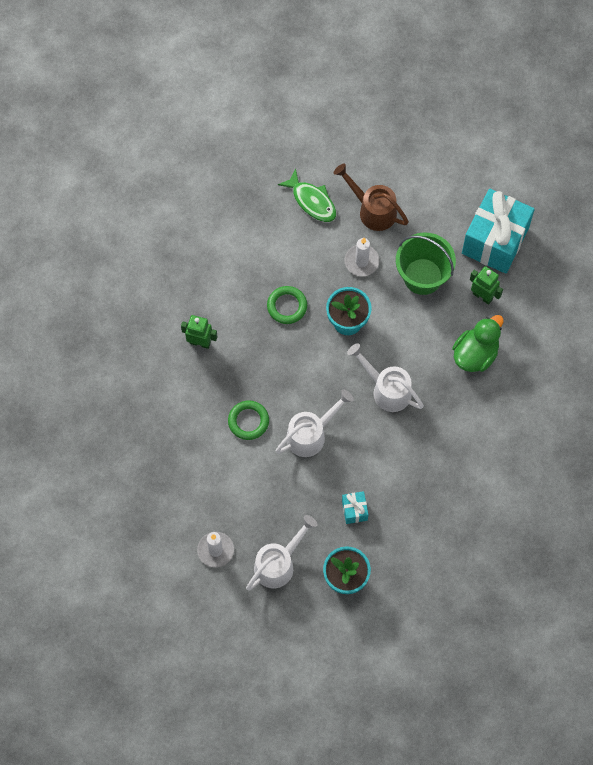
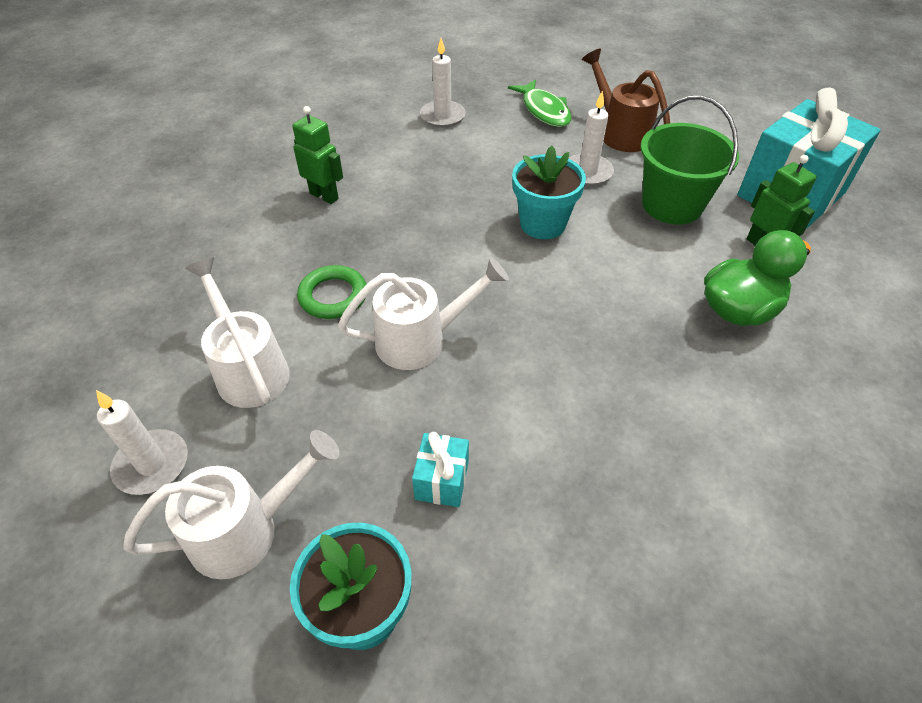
camera: 20 degrees right, 20 degrees down
green ring [267,286,307,324] -> none
white watering can [347,343,424,412] -> white watering can moved to [185,257,290,408]
none -> white candle [420,38,466,128]

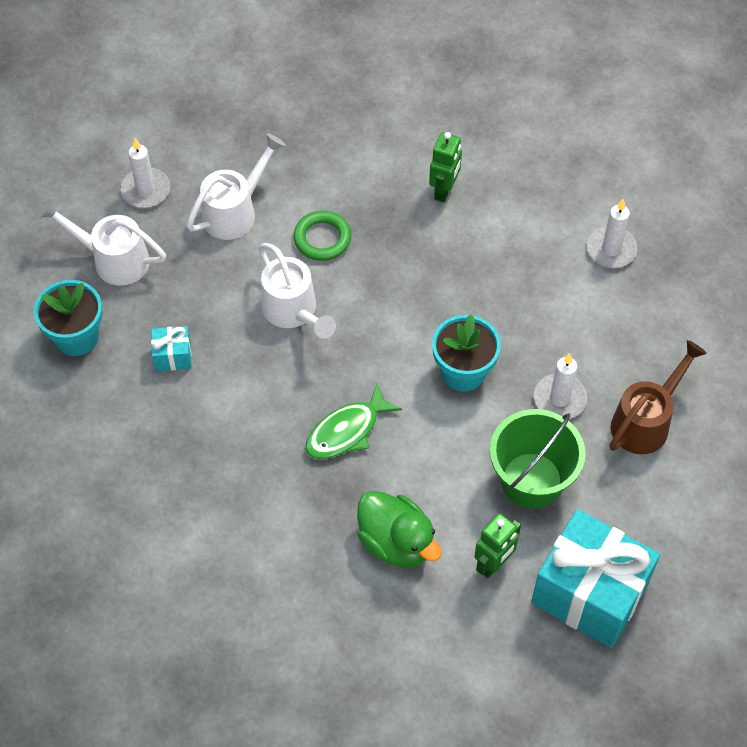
camera: 75 degrees right, 10 degrees up
white watering can [123,430,340,579] -> white watering can turned 150 degrees clockwise [38,199,166,285]
green fish [508,79,572,127] -> green fish moved to [305,384,402,459]

